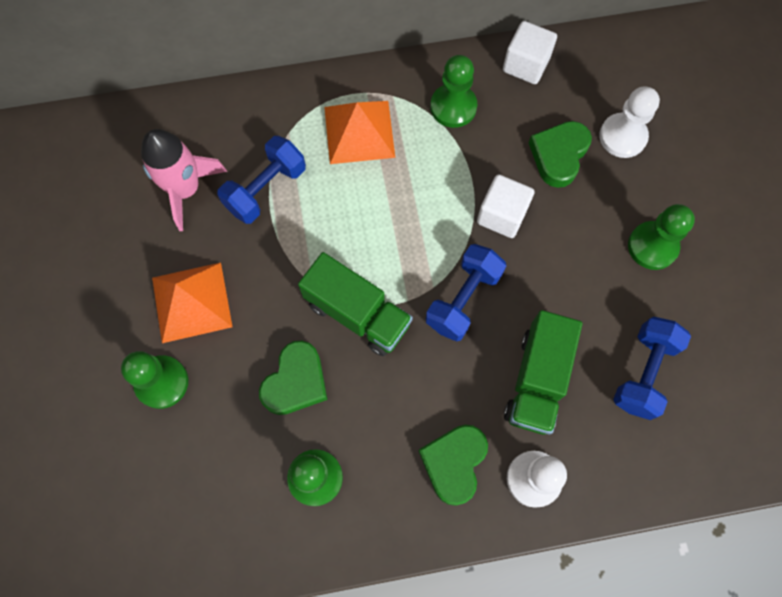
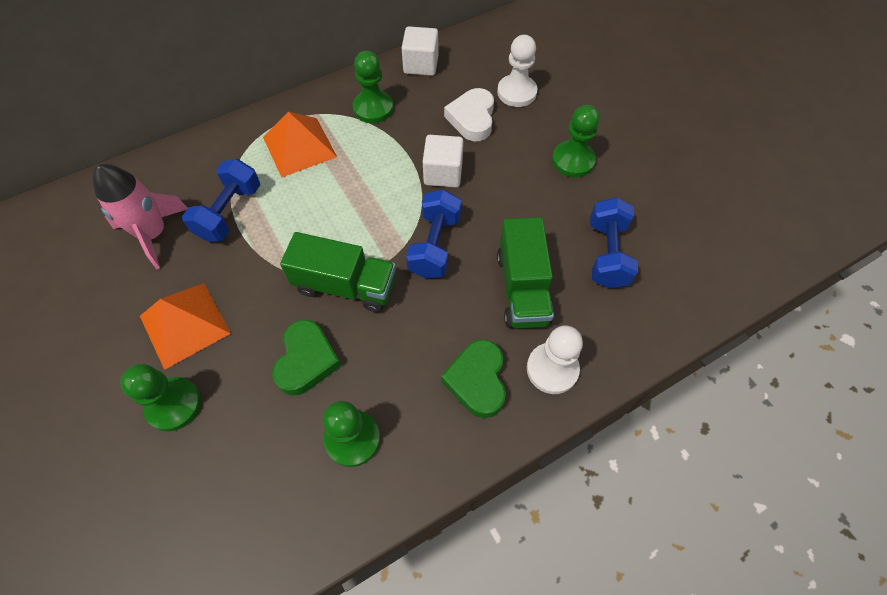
camera: 20 degrees left, 10 degrees down
green heart [529,121,592,188] -> white heart [444,88,494,142]

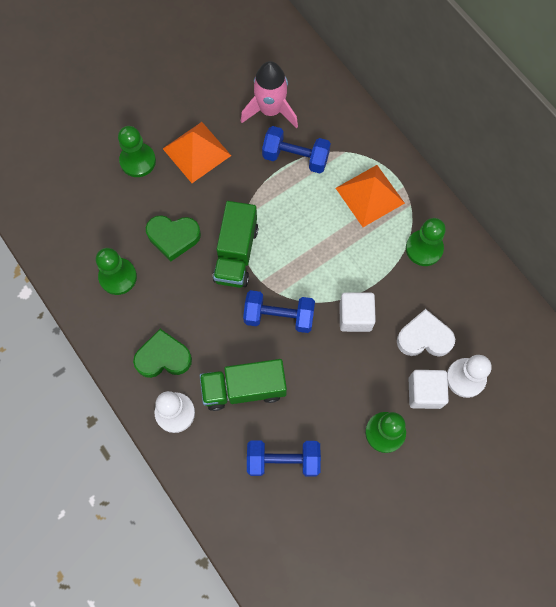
camera: 85 degrees right, 10 degrees up
white cube [402,26,438,76] -> white cube moved to [409,370,449,409]

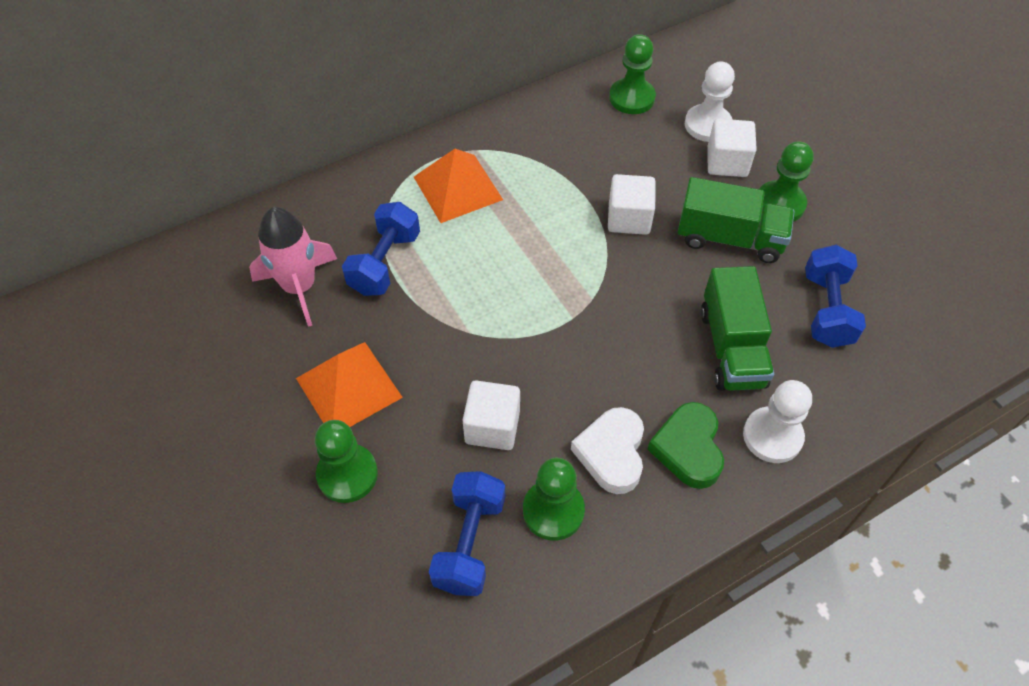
camera: 85 degrees left, 15 degrees down
green heart [146,215,201,261] -> white cube [463,380,520,450]
green truck [213,201,258,288] -> green truck moved to [678,177,795,263]
blue dumbbell [243,290,315,333] -> blue dumbbell moved to [429,471,505,596]
white heart [397,309,455,357] -> white heart moved to [571,407,644,494]
green pawn [406,218,446,266] -> green pawn moved to [609,34,656,114]

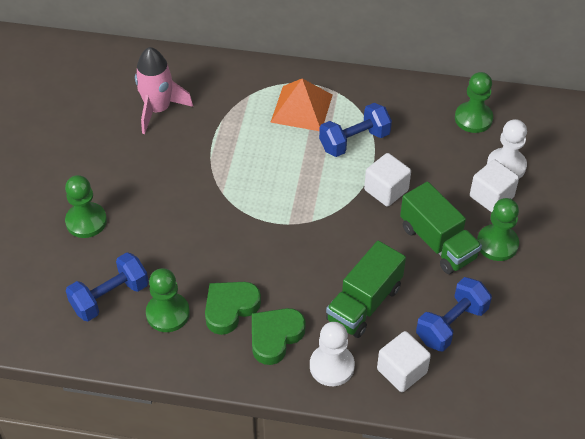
camera: 40 degrees right, 5 degrees down
orange pyramid [296,342,403,427] -> none
blue dumbbell [342,202,420,296] -> blue dumbbell moved to [319,103,392,157]
white cube [463,380,520,450] -> white cube moved to [377,331,431,392]
white heart [571,407,644,494] -> green heart [205,282,261,335]

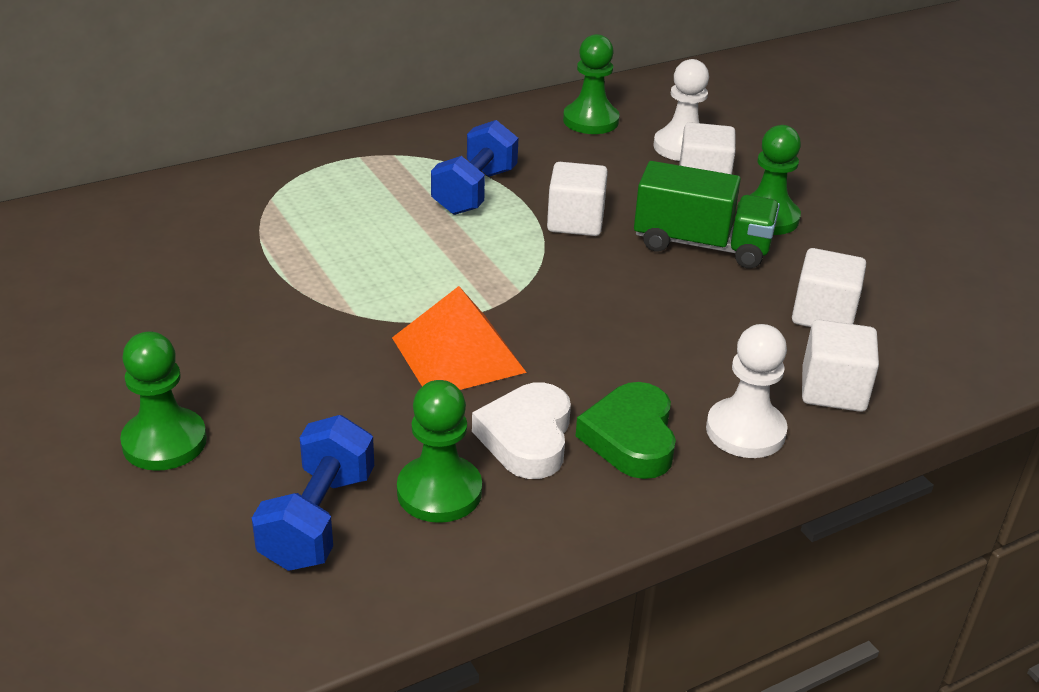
camera: 40 degrees left, 15 degrees down
pink rocket [135,47,193,134] -> none
green heart [205,282,261,335] -> white heart [472,382,571,479]
orange pyramid [270,79,333,131] -> orange pyramid moved to [392,286,527,390]
green truck [326,241,406,338] -> none
blue dumbbell [416,277,492,351] -> white cube [792,248,866,327]

